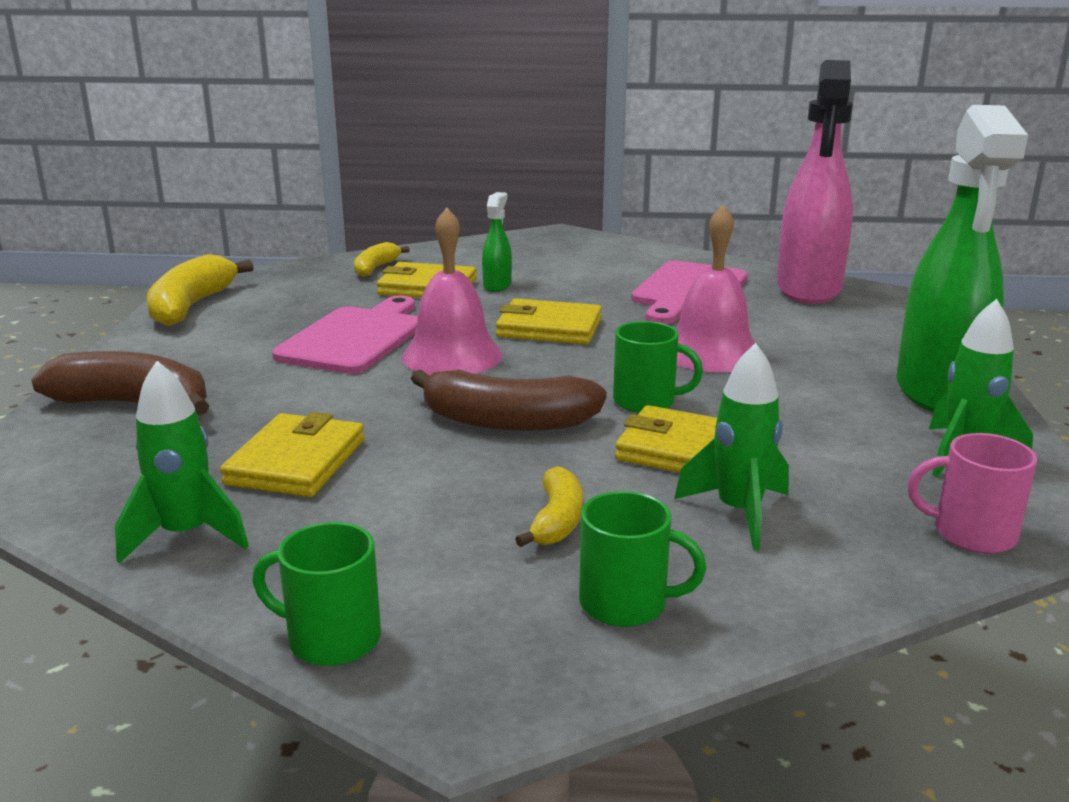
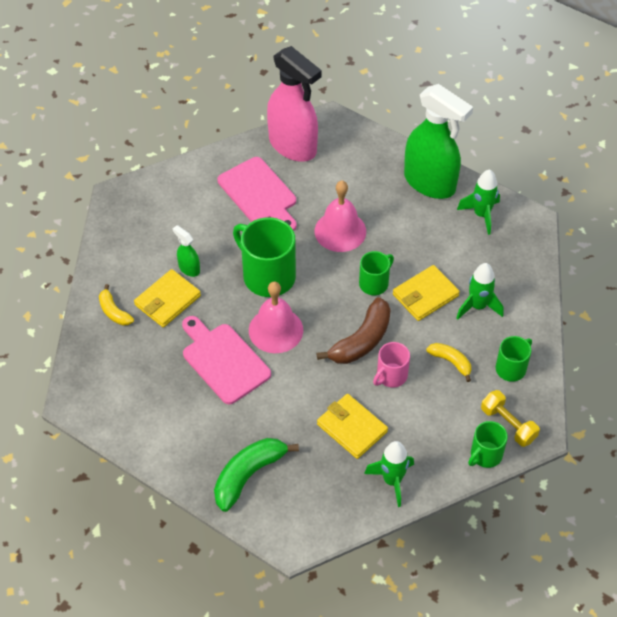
camera: 60 degrees left, 30 degrees up
brown banana [31,351,210,415] -> green banana [214,438,299,512]
yellow banana [147,254,254,326] -> none
yellow wallet [496,298,602,344] -> green mug [233,217,296,297]
pink mug [908,433,1037,554] -> pink mug moved to [373,342,410,388]
none -> yellow dumbbell [481,390,540,447]

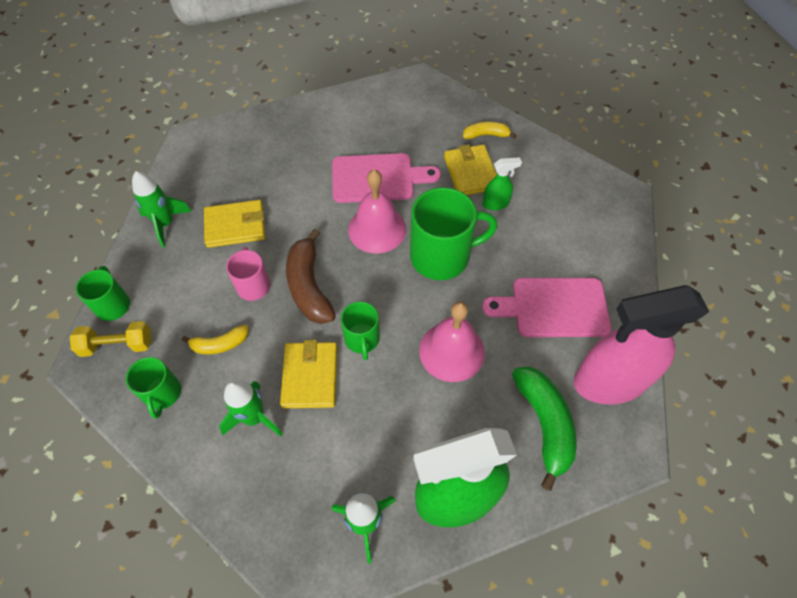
camera: 125 degrees right, 5 degrees up
green banana [214,438,299,512] -> green banana moved to [512,366,576,491]

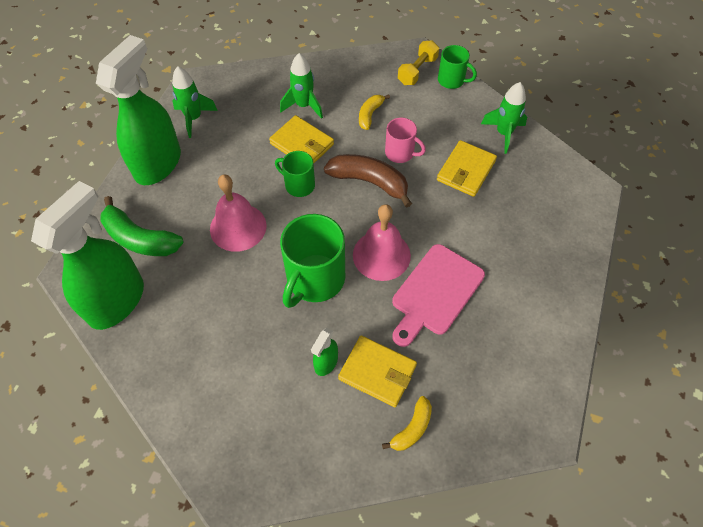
camera: 130 degrees right, 0 degrees up
green mug [126,357,181,419] -> none
pink cutting board [482,278,611,337] -> none
pink spray bottle [573,285,709,404] -> green spray bottle [31,181,144,330]

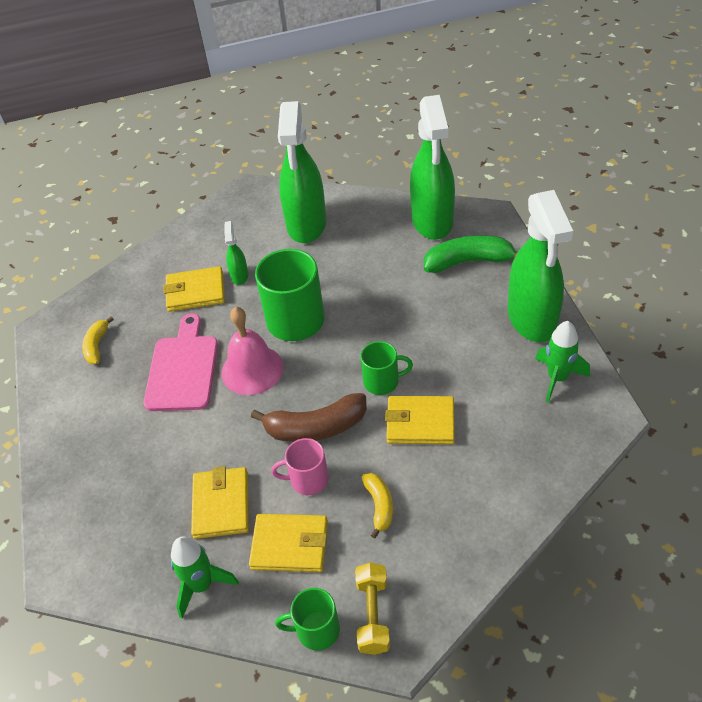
camera: 150 degrees right, 10 degrees down
pink bell [210,174,267,252] -> none
green rocket [280,53,323,119] -> none
yellow banana [382,396,432,451] -> yellow banana moved to [82,316,114,364]
none -> yellow wallet [249,514,328,572]
none -> green spray bottle [278,101,326,243]

